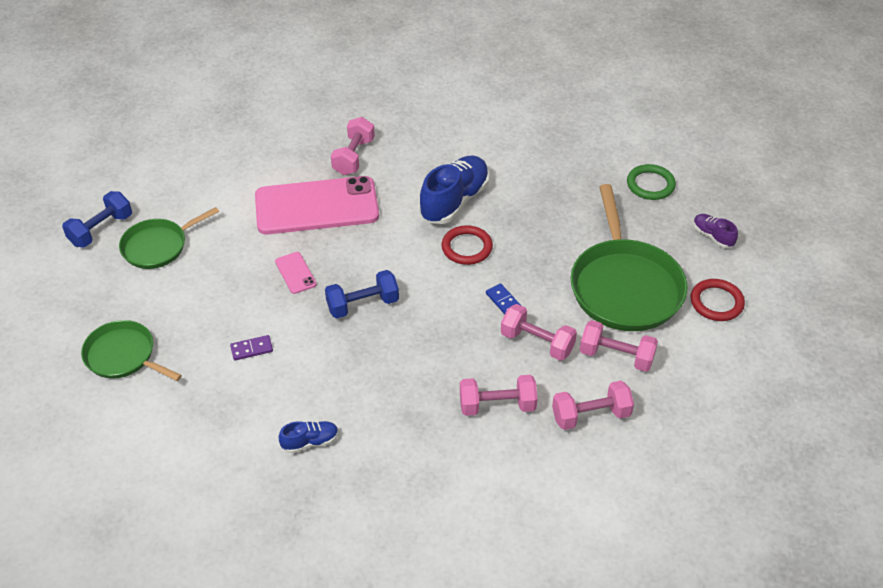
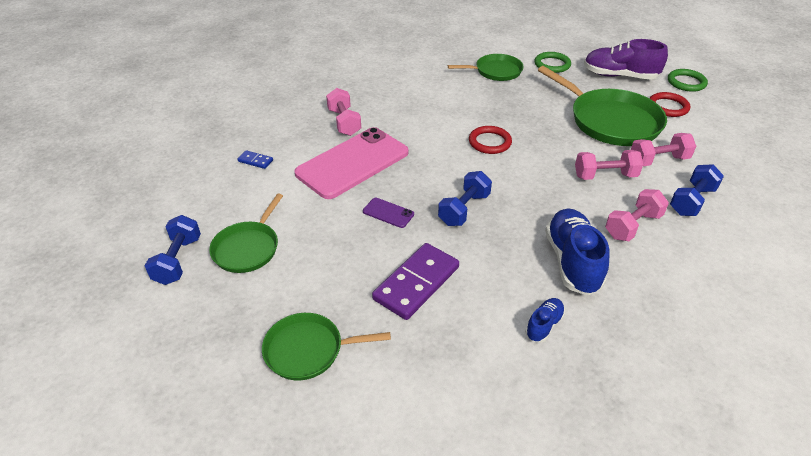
camera: 35 degrees left, 5 degrees down
purple domino [230,335,273,361] -> purple domino [372,243,459,320], size x2.23
pink phone [275,252,317,294] -> purple phone [363,198,414,228]
blue shoe [419,155,489,224] -> blue shoe moved to [545,209,609,295]
blue domino [486,283,520,314] -> blue domino moved to [237,150,273,169]
pink dumbbell [552,381,634,430] -> blue dumbbell [670,164,724,216]
purple shoe [693,214,738,248] -> purple shoe [584,39,668,79], size x2.01
none -> green pan [448,54,523,81]
none -> green ring [668,69,708,92]

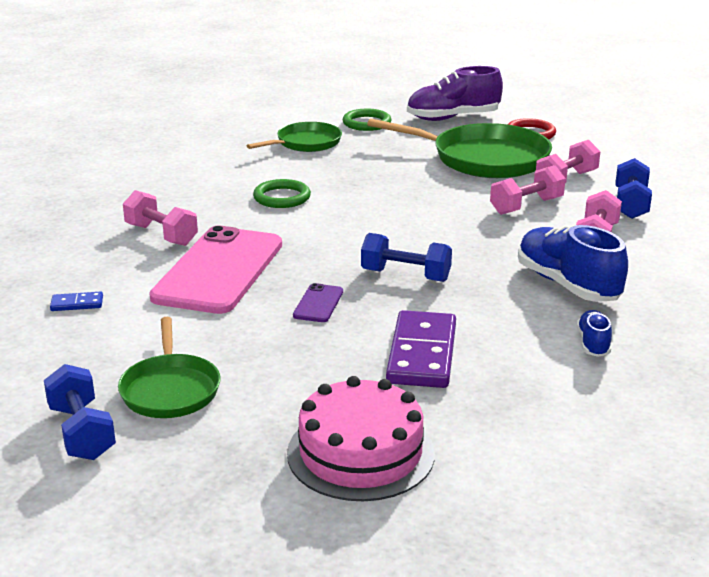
camera: 30 degrees left, 15 degrees down
green pan [262,313,391,380] -> pink cake [287,376,435,501]
purple phone [363,198,414,228] -> purple phone turned 75 degrees counterclockwise [293,283,343,322]
blue dumbbell [438,171,492,226] -> blue dumbbell turned 75 degrees counterclockwise [361,233,452,282]
red ring [469,126,512,154] -> none
green ring [668,69,708,92] -> green ring moved to [253,179,311,208]

